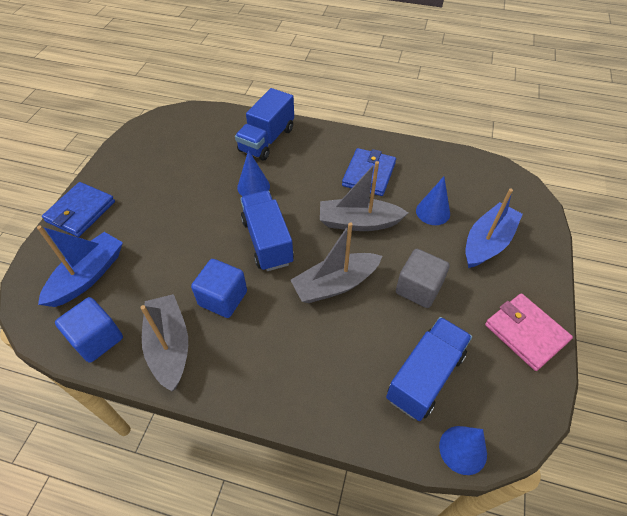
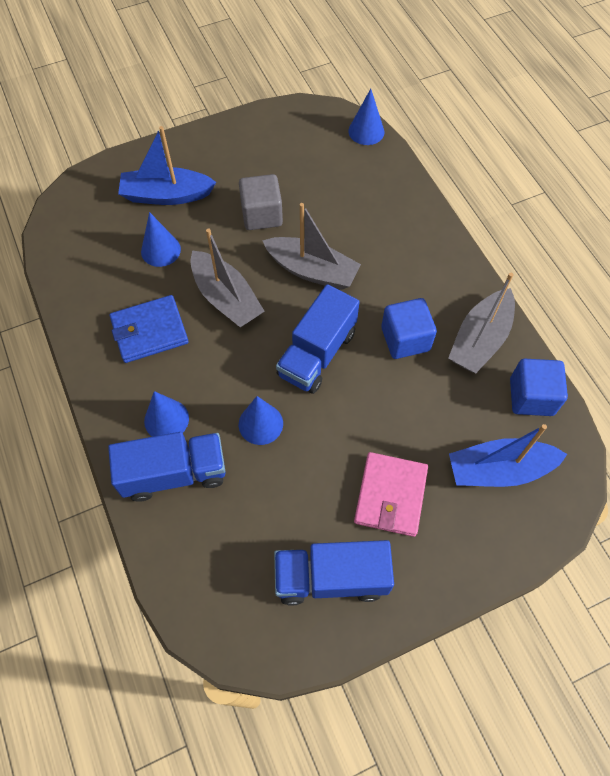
camera: 130 degrees left, 10 degrees up
blue wallet [42,182,115,237] -> none
blue truck [386,317,472,421] -> blue truck moved to [274,540,394,606]
pink wallet [485,293,573,371] -> pink wallet moved to [354,452,428,537]
none -> blue cone [144,391,189,437]

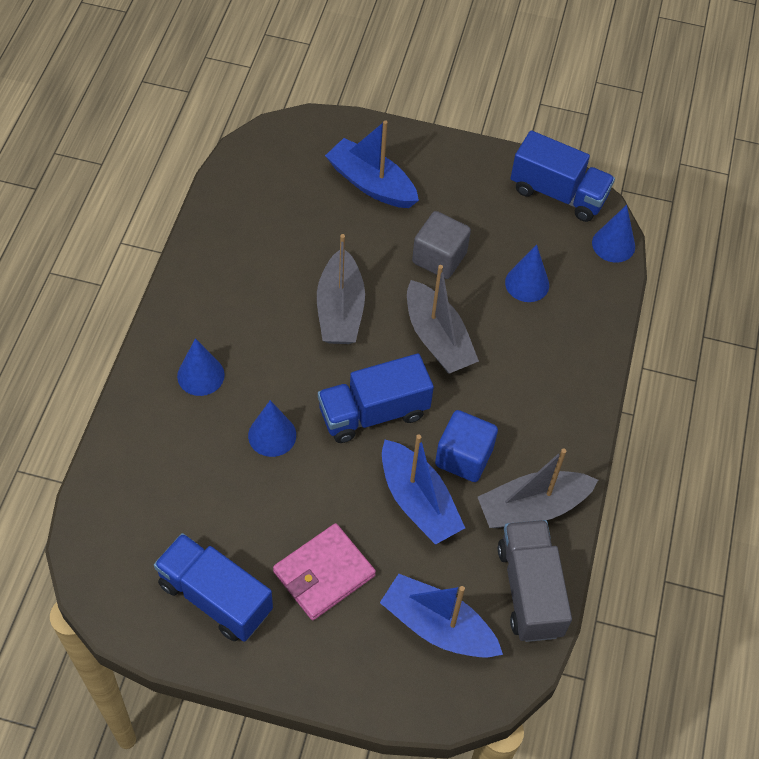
camera: 35 degrees right, 5 degrees down
blue truck [108,432,226,502] -> blue truck moved to [511,130,615,222]
blue wallet [110,295,189,363] -> none
blue cone [141,212,181,267] -> blue cone moved to [505,245,549,302]
blue cube [510,359,568,416] -> grey truck [498,520,572,642]
none -> blue boat [382,435,465,545]

